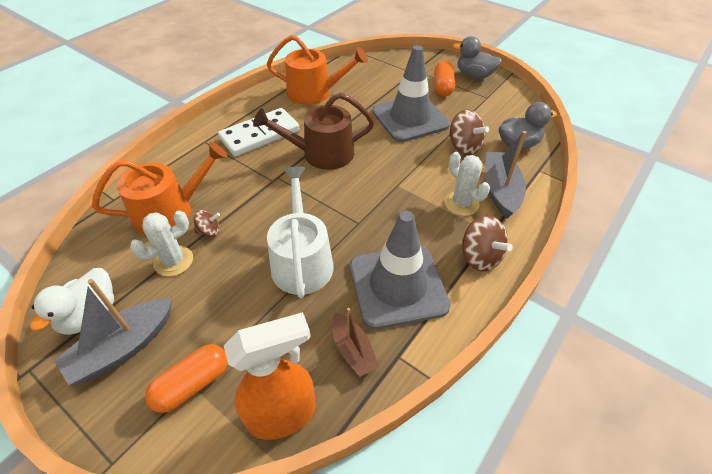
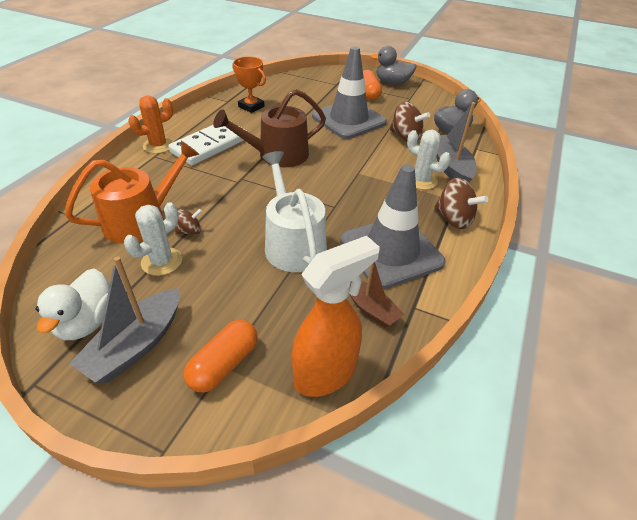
camera: 15 degrees left, 5 degrees down
orange watering can [267,35,368,105] -> orange trophy [232,57,266,113]
none -> orange cactus [128,95,173,154]

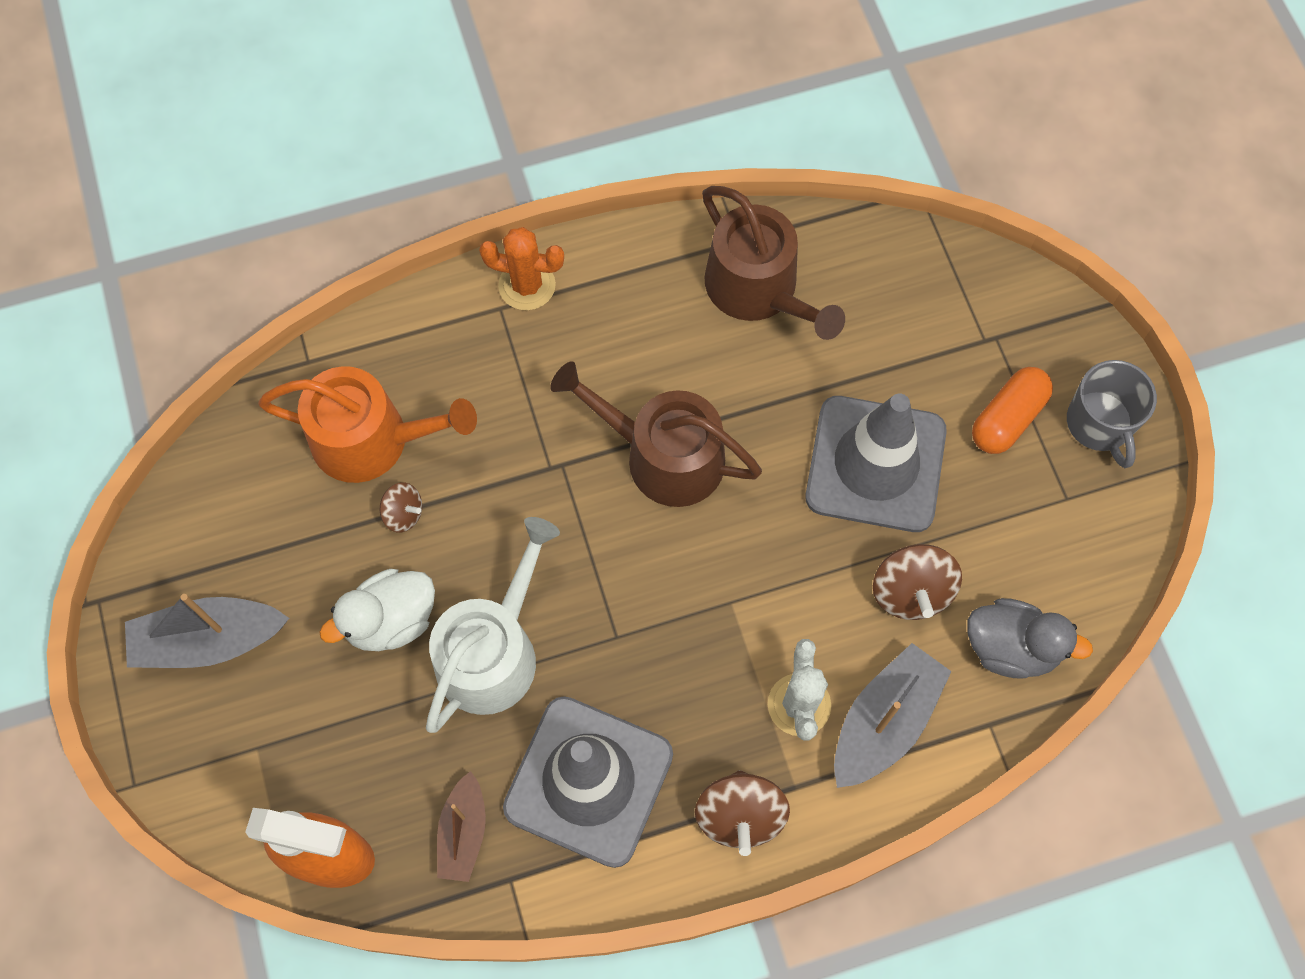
camera: 50 degrees right, 25 degrees up
white duck [36,269,110,340] -> white duck moved to [320,569,435,651]
white cactus [124,202,182,276] -> none
white domino [168,125,248,166] -> none
orange capsule [184,320,258,392] -> none
orange trophy [232,57,266,113] -> brown watering can [702,186,845,340]
grey duck [371,46,417,85] -> grey mug [1067,360,1157,468]

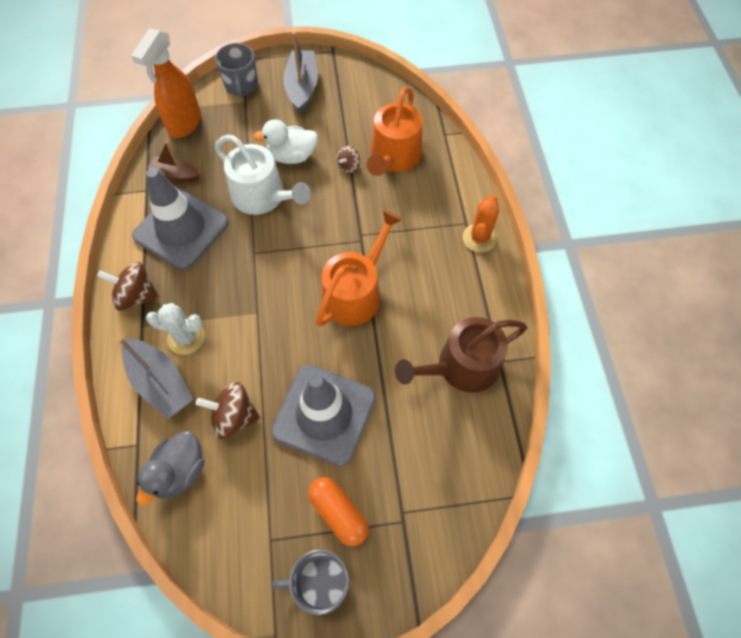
camera: 100 degrees right, 5 degrees down
white duck [320,569,435,651] -> white duck turned 75 degrees counterclockwise [253,119,318,164]
brown watering can [550,361,762,507] -> orange watering can [316,210,402,326]
none -> grey mug [215,43,258,99]

